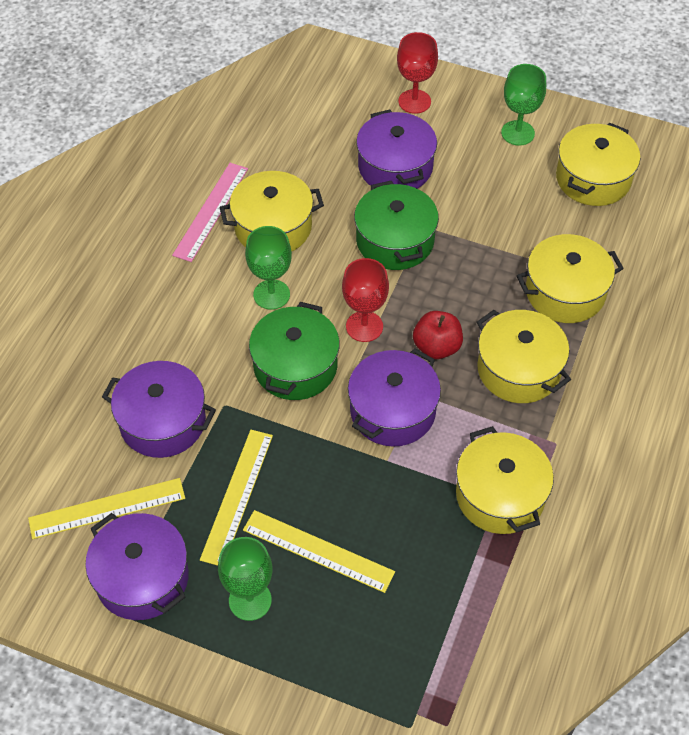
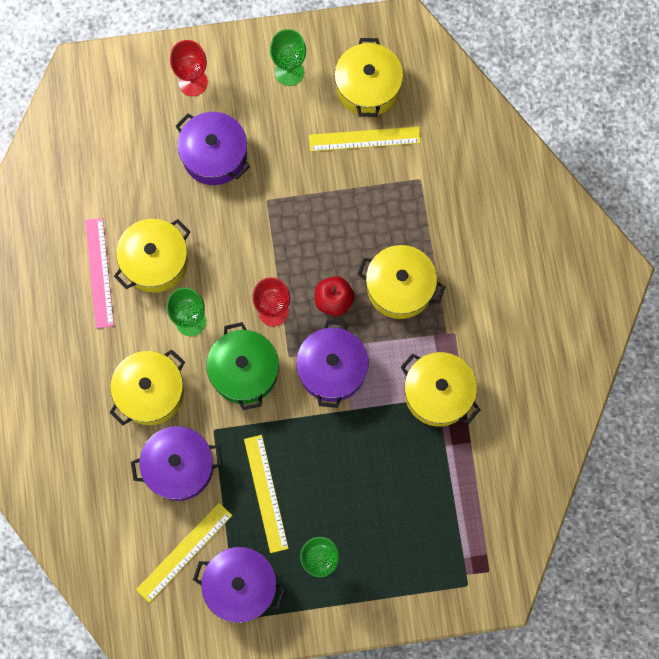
camera: 30 degrees left, 20 degrees up
yellow ruler [243,510,395,593] -> yellow ruler moved to [309,127,421,151]
green pot [354,181,439,270] -> none
yellow pot [517,234,624,323] -> yellow pot moved to [109,349,185,425]

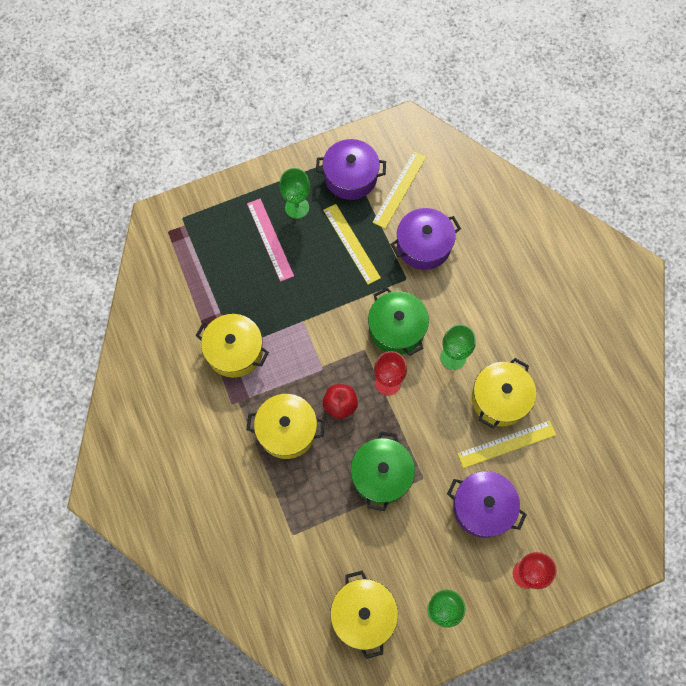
camera: 165 degrees right, 5 degrees down
pink ruler [85,218,114,328] -> pink ruler moved to [247,199,294,282]
yellow pot [109,349,185,425] -> none
purple pot [296,320,368,408] -> none
yellow ruler [309,127,421,151] -> yellow ruler moved to [457,421,556,468]
none -> green pot [351,431,415,511]

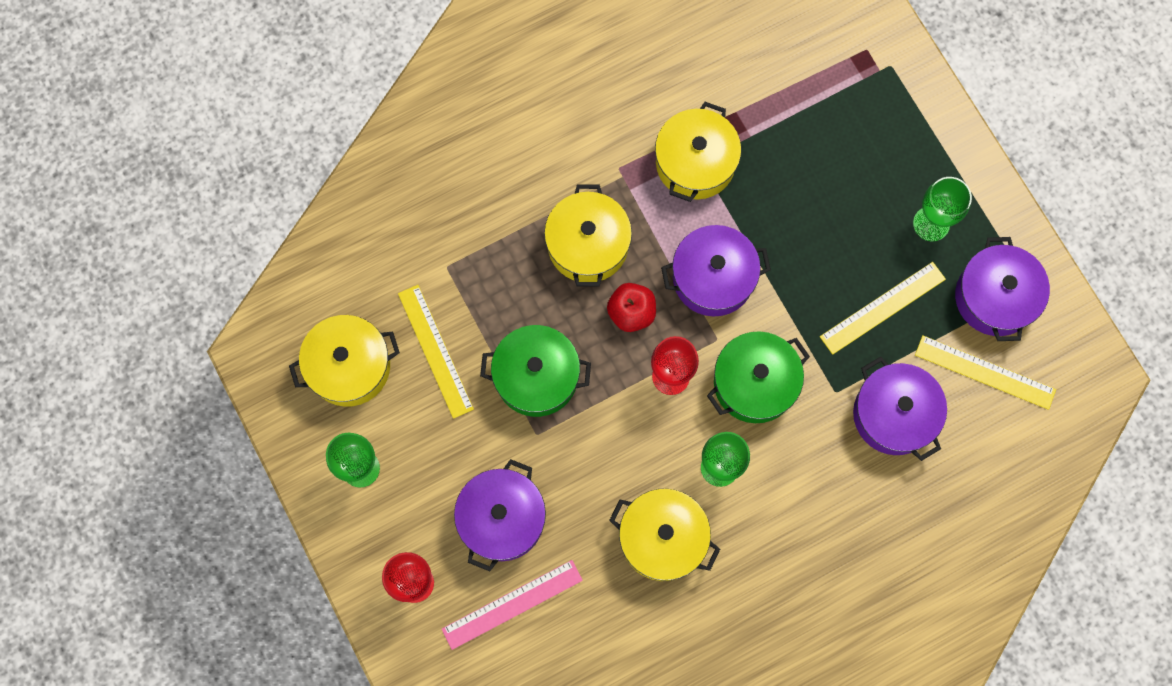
camera: 85 degrees right, 5 degrees up
pink ruler [247,199,294,282] -> pink ruler moved to [442,560,583,650]
yellow ruler [457,421,556,468] -> yellow ruler moved to [398,285,474,419]
none -> purple pot [661,225,771,316]

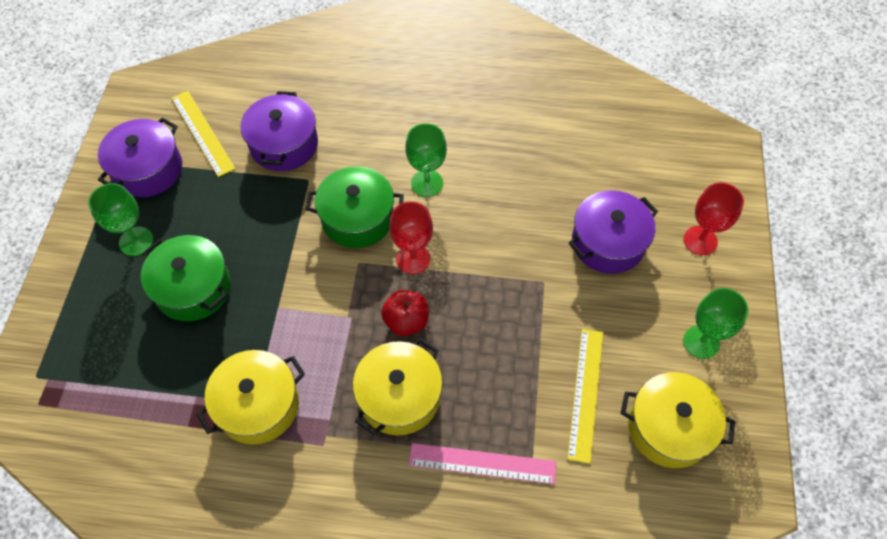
camera: 145 degrees left, 15 degrees down
pink ruler [442,560,583,650] -> pink ruler moved to [409,443,556,484]
green pot [480,325,591,417] -> green pot moved to [141,235,231,321]
yellow pot [609,489,720,581] -> none
purple pot [661,225,771,316] -> none
yellow ruler [820,262,946,355] -> none

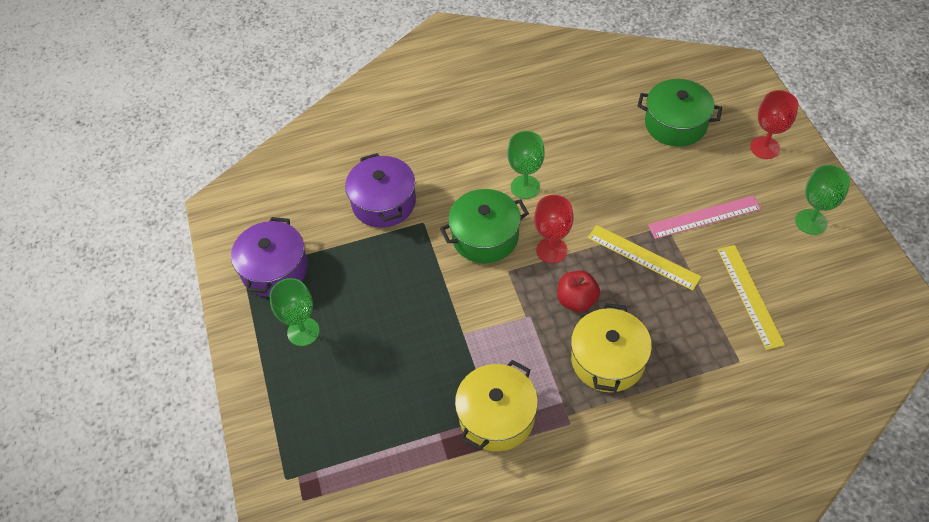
camera: 20 degrees left, 5 degrees down
green pot [141,235,231,321] -> green pot moved to [638,79,722,147]
yellow ruler [171,91,235,177] -> yellow ruler moved to [588,225,701,291]
pink ruler [409,443,556,484] -> pink ruler moved to [648,195,762,239]
purple pot [569,190,658,274] -> none
yellow pot [621,372,735,468] -> none

